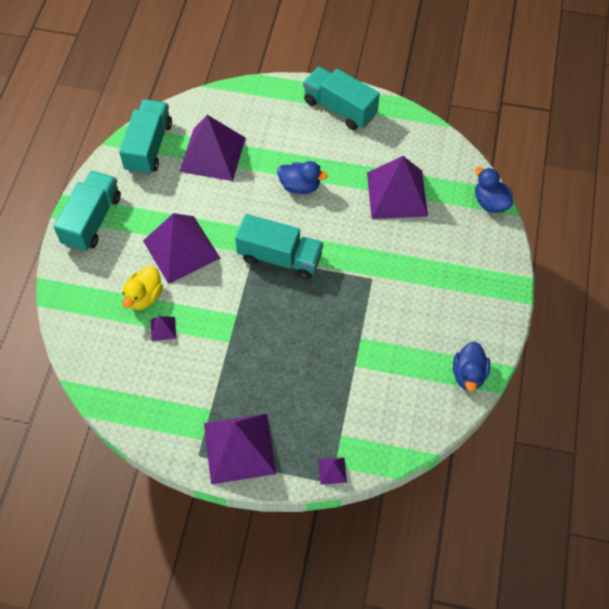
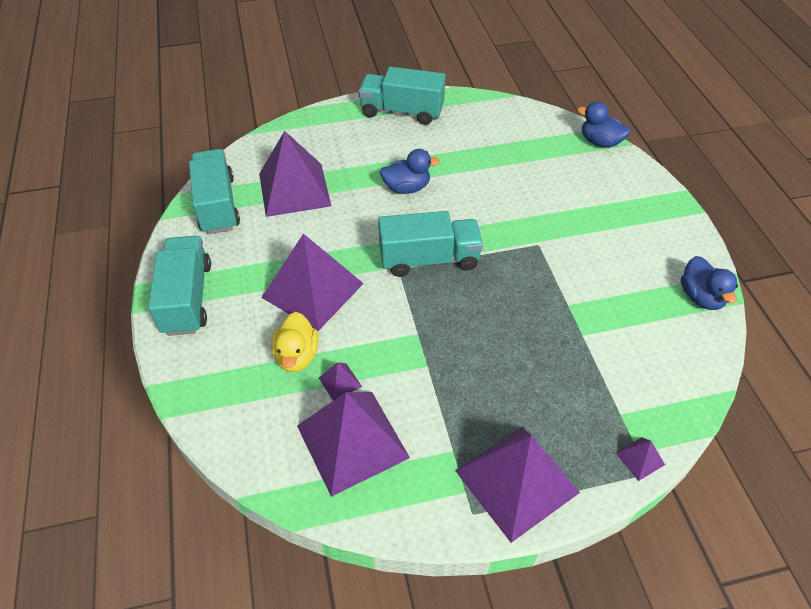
camera: 25 degrees left, 10 degrees down
purple pyramid [367,156,428,219] -> purple pyramid moved to [297,392,410,497]

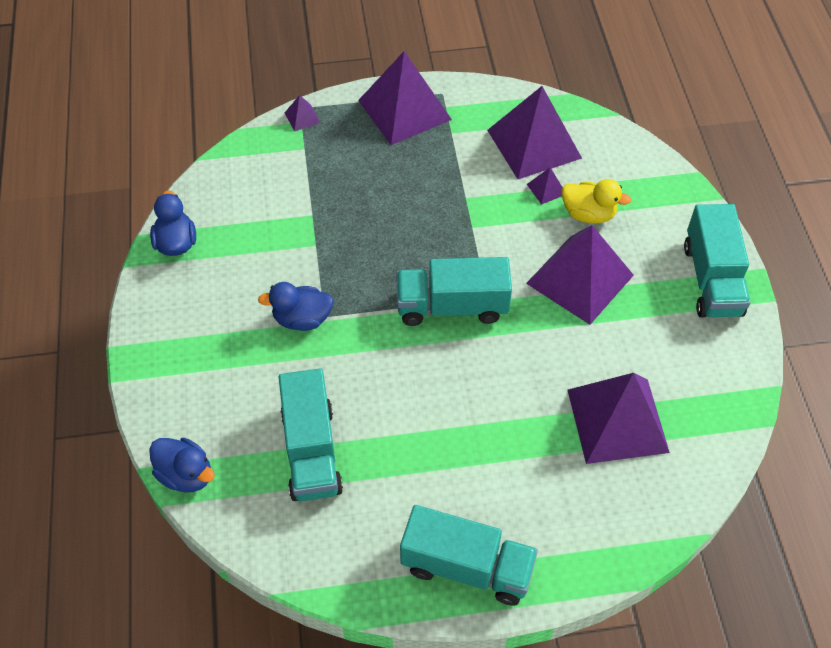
camera: 175 degrees left, 5 degrees up
turquoise truck [189,149,240,234] -> turquoise truck moved to [279,368,343,501]
yellow duck [271,312,318,372] -> yellow duck turned 105 degrees clockwise [562,179,631,224]
blue duck [380,149,440,194] -> blue duck moved to [258,282,334,331]

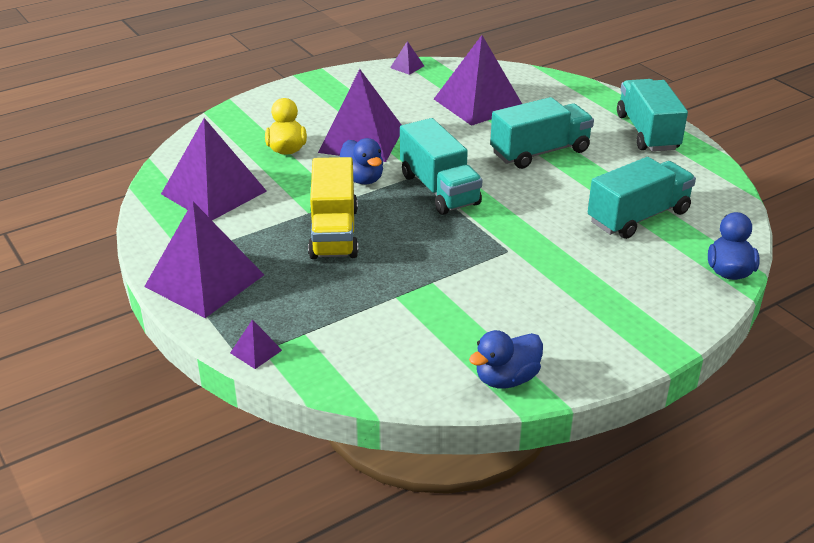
camera: 115 degrees left, 20 degrees down
blue duck [258,282,334,331] -> blue duck moved to [340,138,383,184]
purple pyramid [527,168,563,205] -> purple pyramid moved to [390,41,424,75]
turquoise truck [684,204,751,318] -> turquoise truck moved to [490,97,594,169]
none -> yellow truck [308,157,358,259]

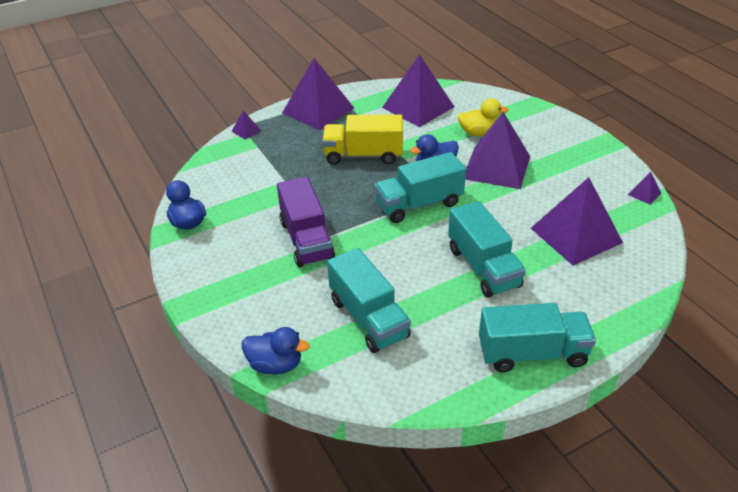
camera: 95 degrees right, 5 degrees up
none -> purple truck [277,177,335,267]

